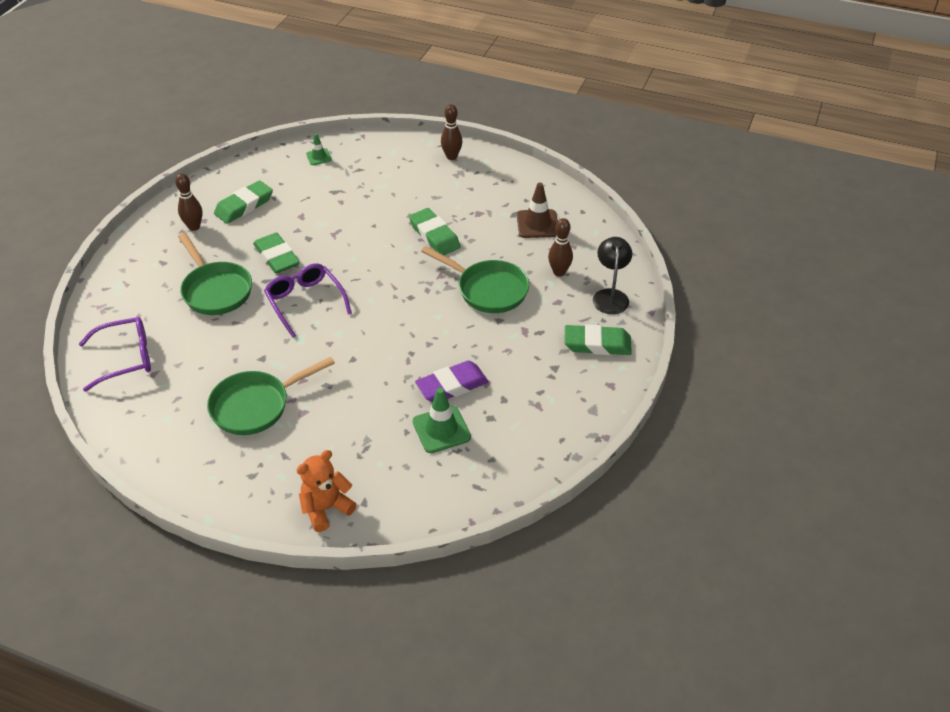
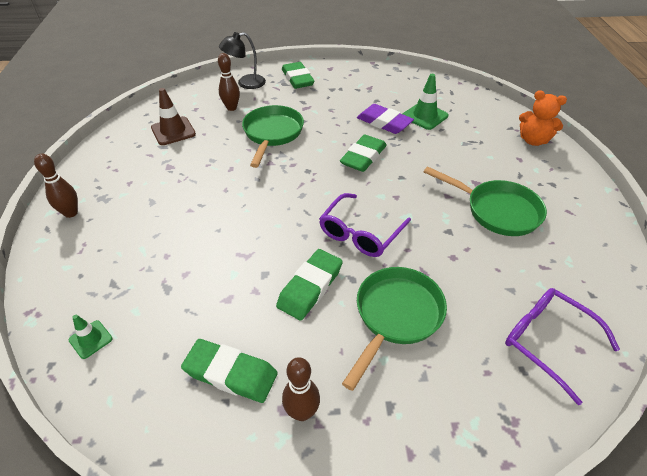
camera: 115 degrees left, 0 degrees up
green eraser [409,208,461,255] -> green eraser moved to [340,135,387,172]

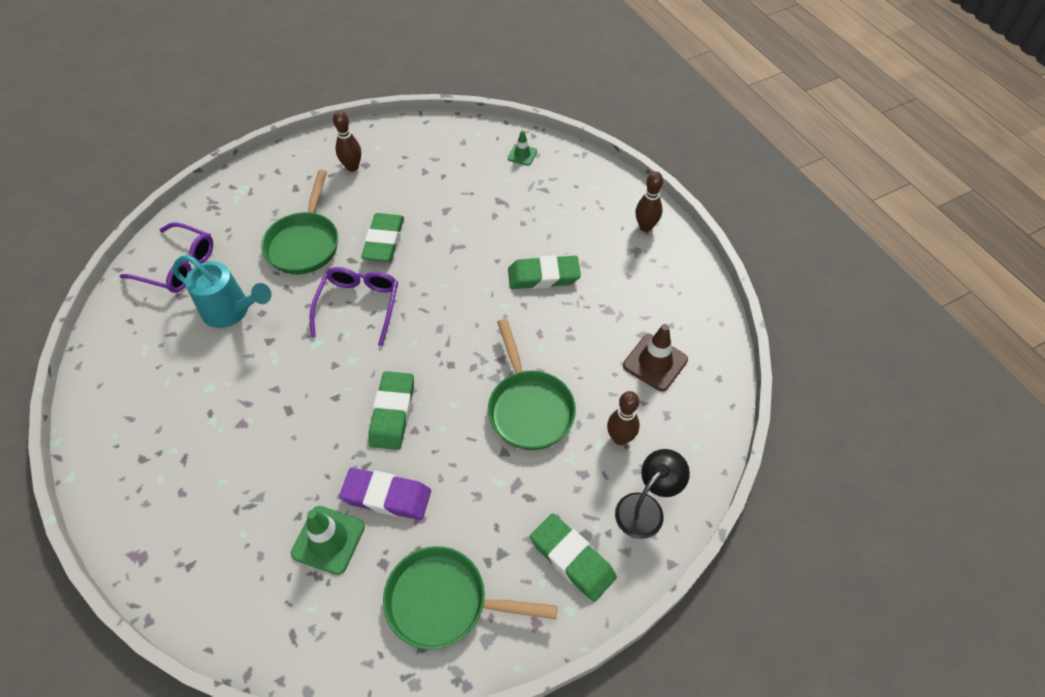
camera: 155 degrees right, 10 degrees up
green eraser [181,339,278,403] -> green eraser moved to [508,255,581,289]
green pan [424,166,547,236] -> green pan moved to [383,546,558,650]
orange teddy bear [519,90,567,146] -> none
none -> turquoise watering can [173,255,271,328]

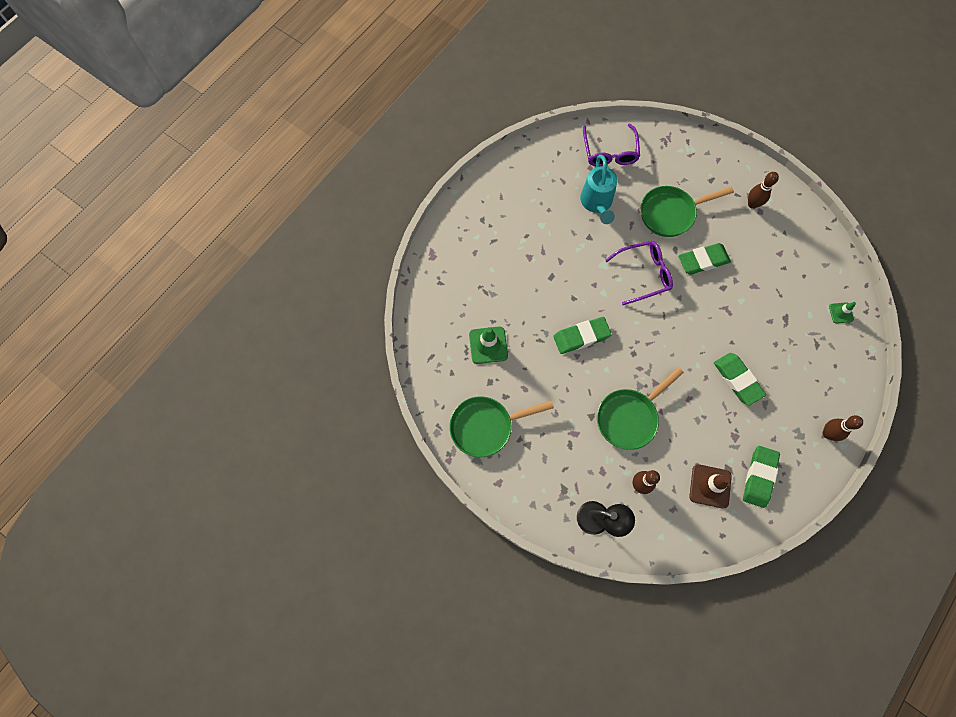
camera: 65 degrees right, 15 degrees up
purple eraser [339,468,431,520] -> none
green pan [383,546,558,650] -> green pan turned 90 degrees counterclockwise [449,396,554,457]
green eraser [530,513,617,602] -> green eraser moved to [743,446,780,508]

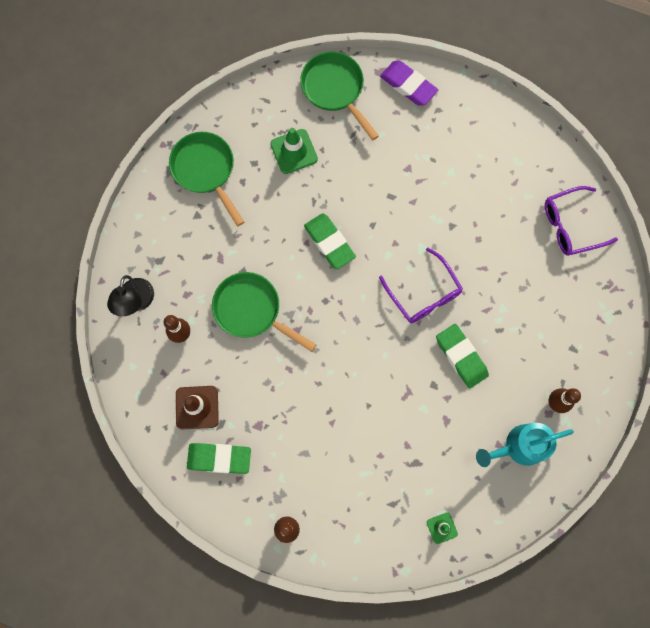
camera: 75 degrees right, 5 degrees up
turquoise watering can [580,155,617,224] -> turquoise watering can moved to [476,423,574,467]
green pan [641,186,734,237] -> green pan moved to [300,51,379,140]
green eraser [714,353,766,405] -> none
none -> purple eraser [380,61,438,106]

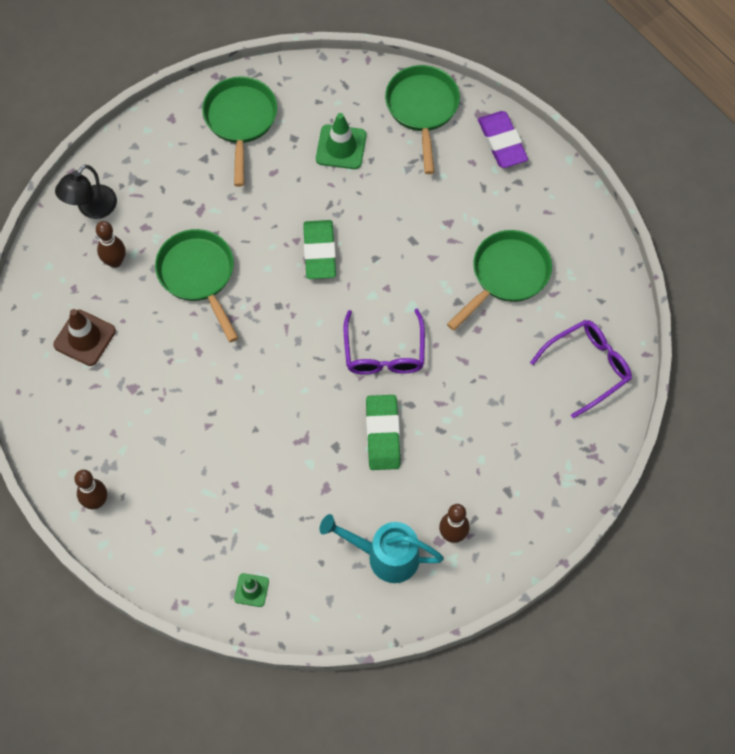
camera: 30 degrees right, 10 degrees down
green eraser [187,443,251,474] -> none
purple glasses [545,186,618,256] -> purple glasses turned 135 degrees clockwise [530,320,632,418]
none -> green pan [447,230,552,331]

